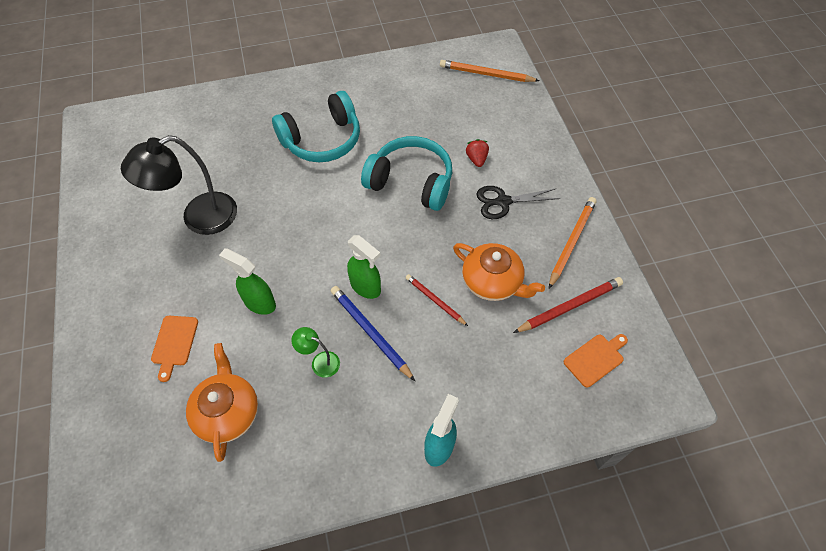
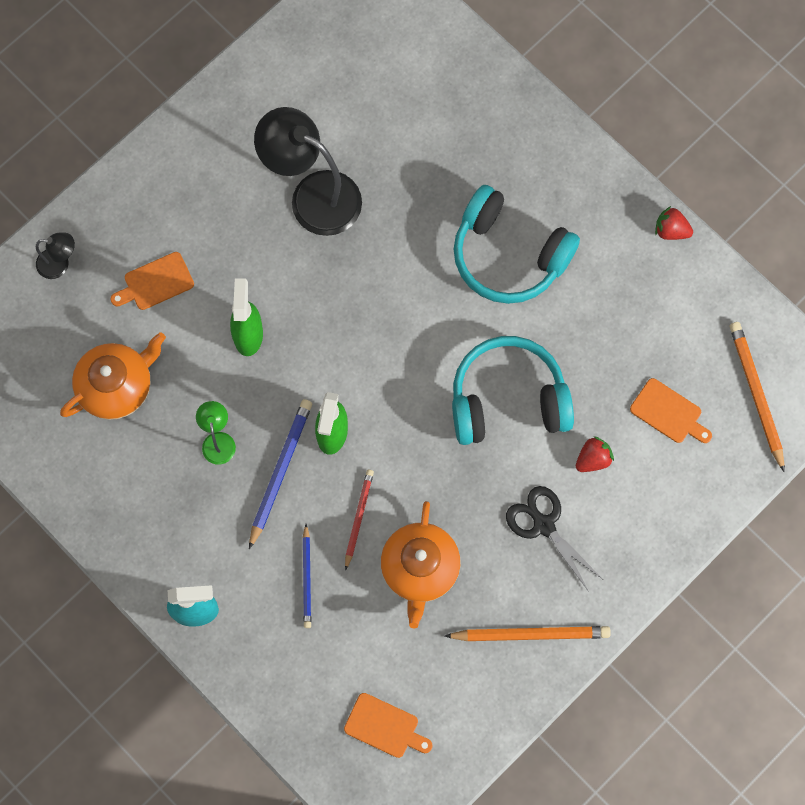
camera: 60 degrees right, 15 degrees up
turquoise headphones [361,136,452,211] -> turquoise headphones turned 90 degrees counterclockwise [452,336,574,445]
red pencil [513,277,623,333] -> none
none -> black lamp [36,233,75,279]
none -> blue pencil [303,524,311,628]
none -> orange cutting board [630,378,712,443]
none -> red strawberry [655,206,693,240]

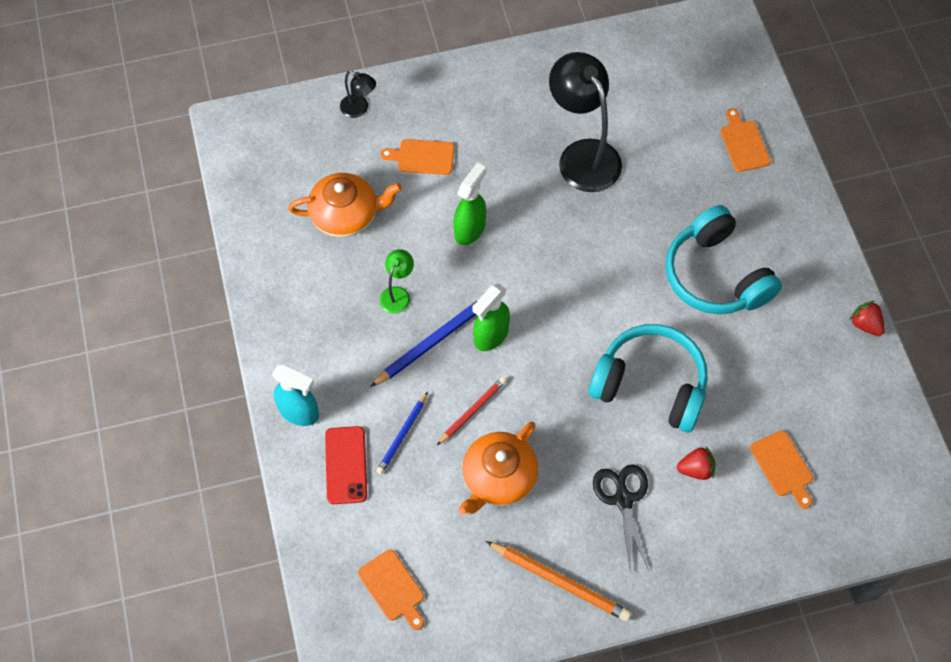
camera: 30 degrees right, 10 degrees down
orange pencil [730,322,785,472] -> none
none -> red phone [325,426,367,504]
none -> orange cutting board [720,108,771,172]

